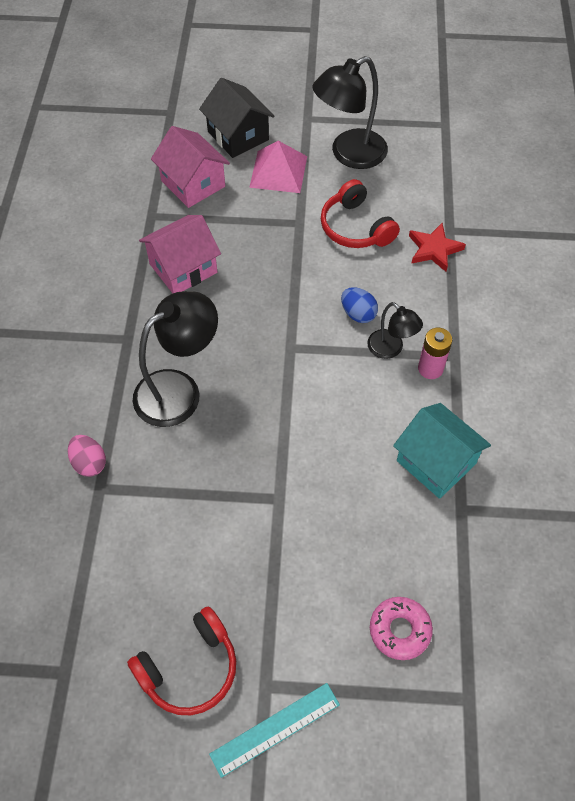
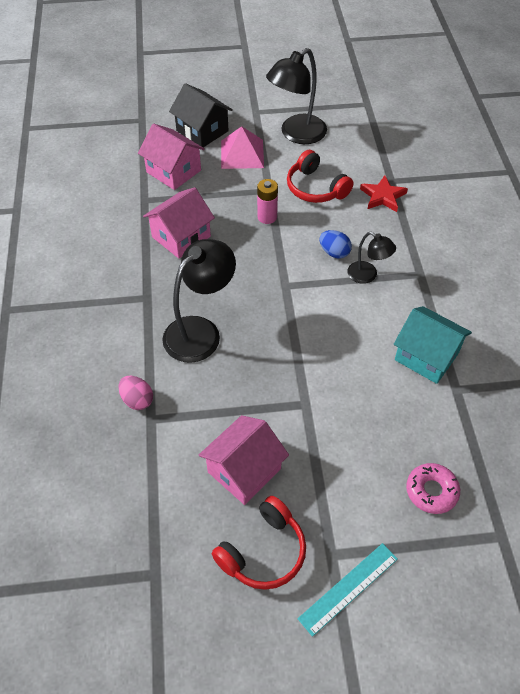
camera: 10 degrees left, 5 degrees down
pink battery [418,328,452,379] -> pink battery moved to [257,179,278,224]
none -> pink house [199,415,289,505]

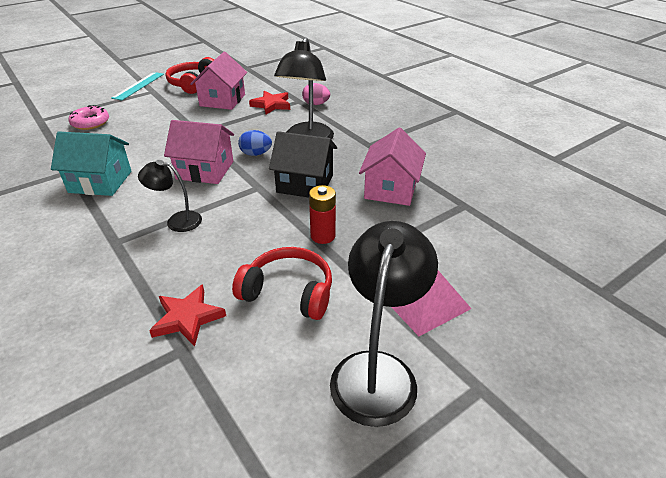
camera: 150 degrees right, 15 degrees down
pink house [138,124,205,190] -> pink house moved to [164,120,234,184]
black house [169,83,232,147] -> black house moved to [269,131,337,198]
pink battery [257,179,278,224] -> red battery [309,185,336,244]
blue egg [320,230,352,258] -> blue egg moved to [238,130,272,156]
none -> red star [249,91,290,115]

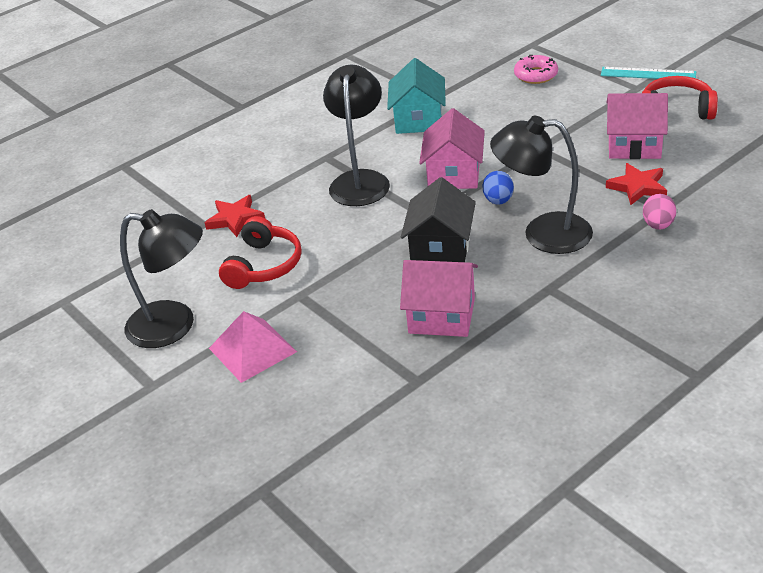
camera: 90 degrees right, 0 degrees up
black lamp [138,160,202,232] -> black lamp [323,65,390,206], size x1.81
red battery [309,185,336,244] -> none

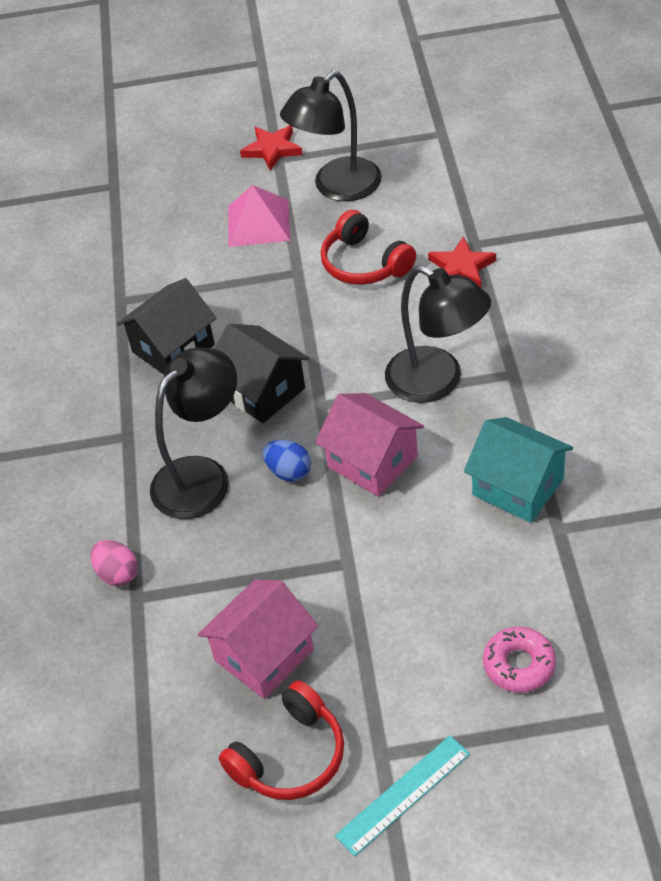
camera: 125 degrees right, 10 degrees up
pink house [400,260,478,337] -> black house [117,278,216,374]
red star [606,163,667,205] -> red star moved to [240,125,303,171]

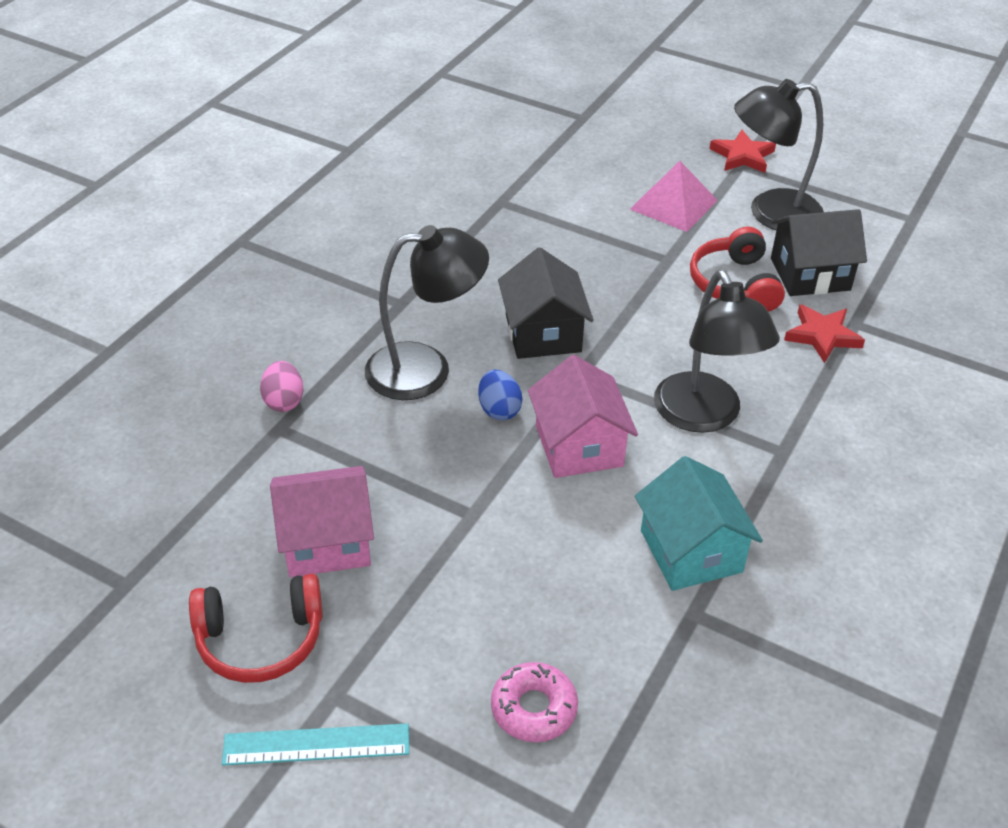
camera: 30 degrees right, 5 degrees down
black house [117,278,216,374] -> black house moved to [771,209,867,296]

